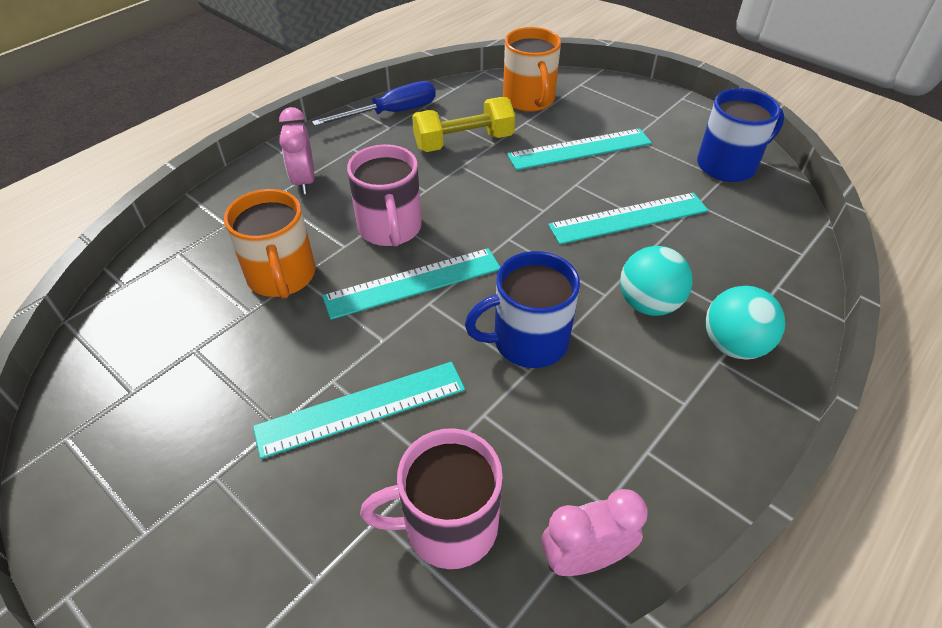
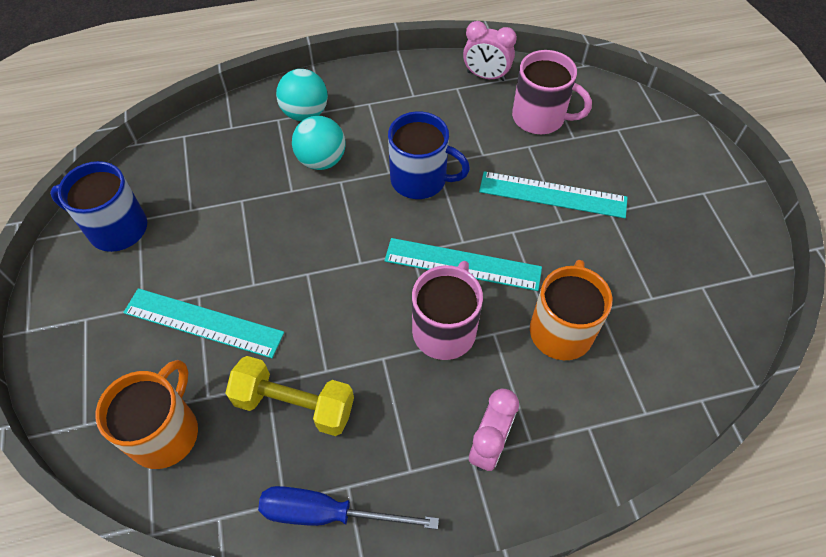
camera: 145 degrees left, 10 degrees up
turquoise ruler [548,192,708,244] -> none

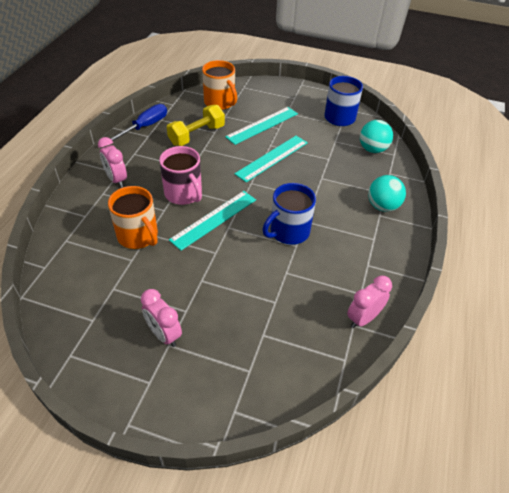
camera: 120 degrees right, 10 degrees down
turquoise ball [292,116,346,170] -> turquoise ball moved to [360,120,393,153]
turquoise ruler [479,171,628,218] -> turquoise ruler moved to [235,136,308,182]
pink mug [512,50,592,134] -> none
none -> pink clock [141,289,182,347]

